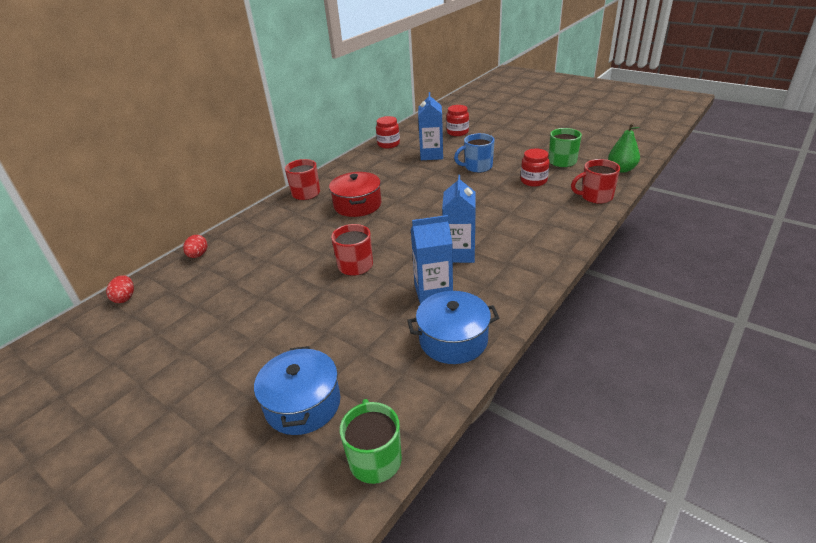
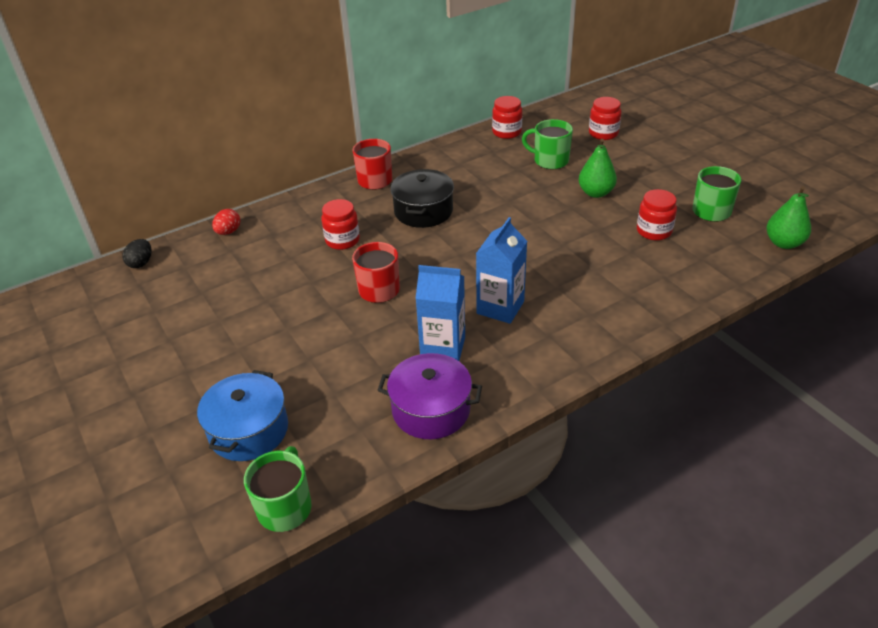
camera: 20 degrees right, 5 degrees up
red egg [106,275,134,303] -> black egg [122,239,152,268]
red pot [329,172,381,217] -> black pot [390,169,454,228]
blue pot [407,291,499,364] -> purple pot [378,353,482,439]
blue carton [418,92,443,160] -> green mug [522,119,573,169]
blue mug [454,133,495,173] -> green pear [579,139,617,198]
red mug [571,159,620,204] -> none
none -> red jar [321,199,360,250]

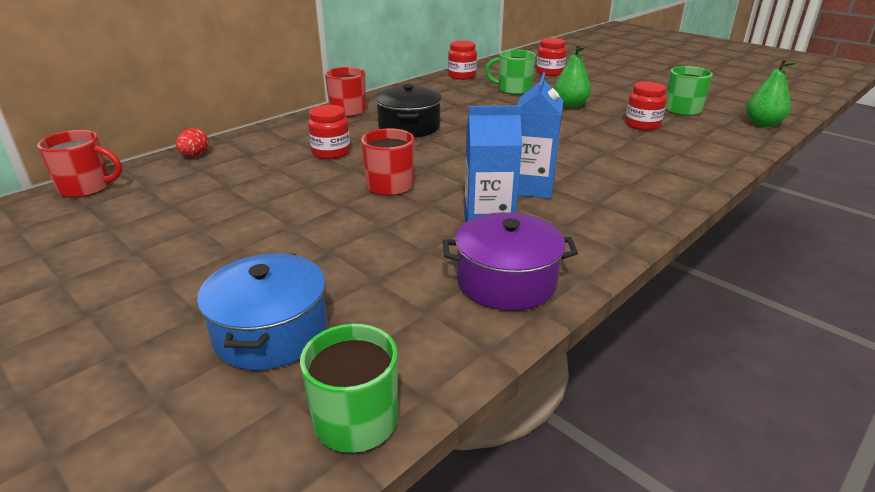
camera: 15 degrees left, 10 degrees down
black egg [122,239,152,268] -> red mug [37,130,122,198]

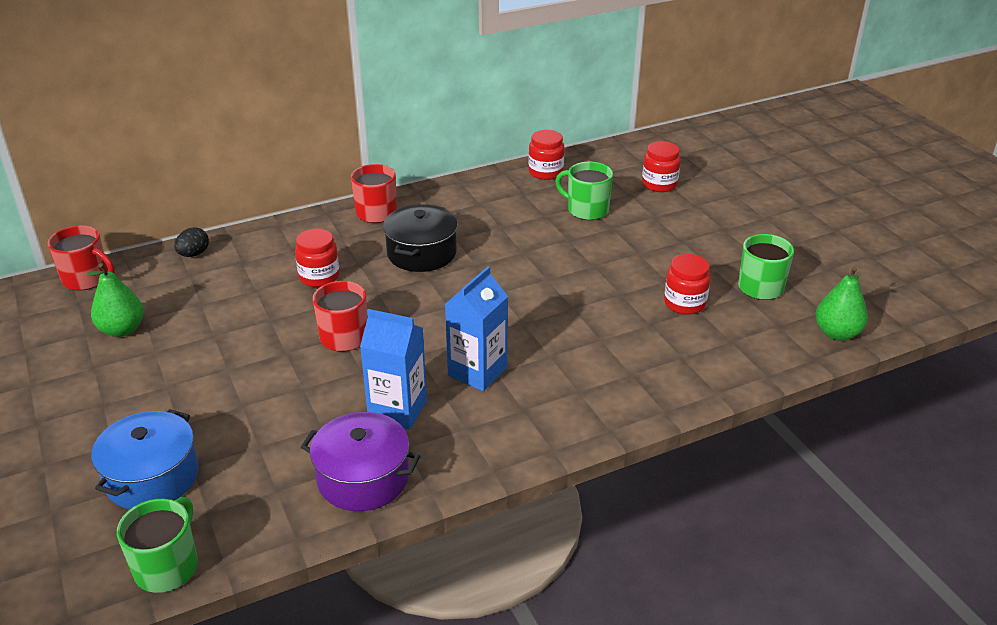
camera: 20 degrees right, 5 degrees up
red egg [176,128,209,157] -> black egg [174,227,209,257]
green pear [554,44,591,108] -> green pear moved to [87,263,144,337]

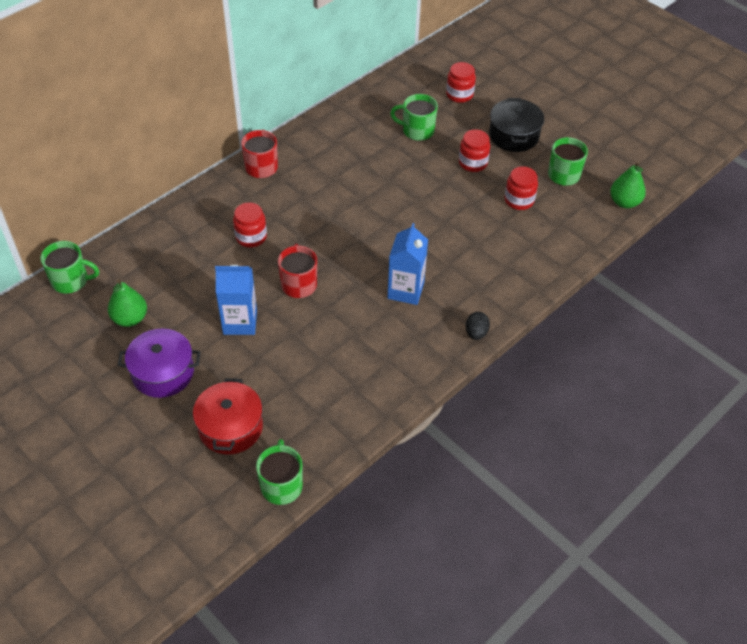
camera: 20 degrees left, 15 degrees up
red mug [48,225,115,291] -> green mug [41,241,99,294]
blue pot [91,409,199,509] -> red pot [193,378,263,455]
black egg [174,227,209,257] -> black egg moved to [466,312,490,340]
purple pot [301,412,420,511] -> purple pot moved to [118,329,201,398]
blue carton [360,309,427,430] -> blue carton moved to [215,265,257,335]
black pot [383,204,458,272] -> black pot moved to [489,98,544,152]
red jar [528,130,564,180] -> red jar moved to [459,129,490,172]

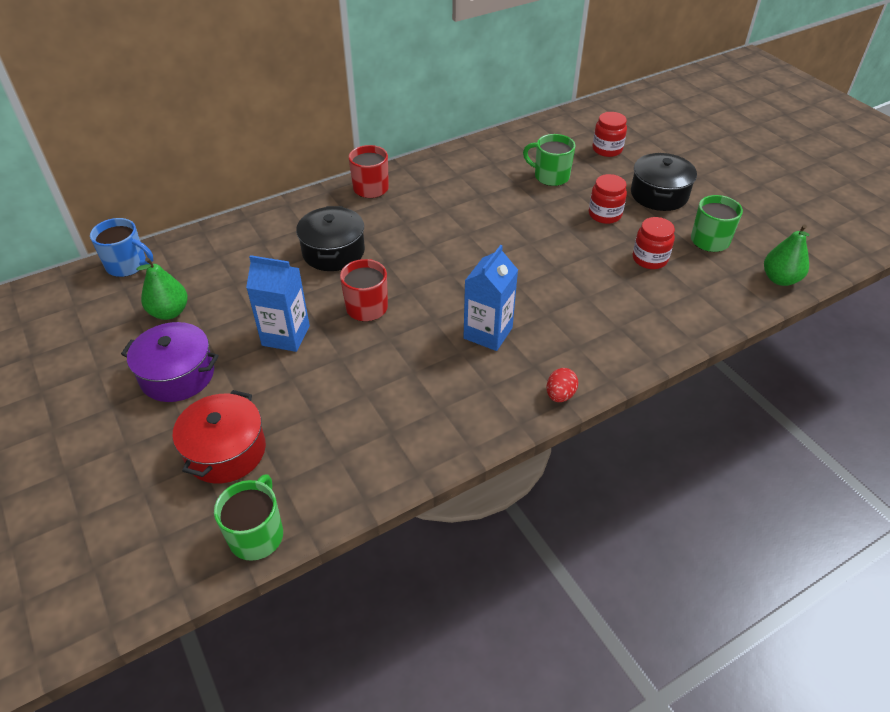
camera: 15 degrees right, 5 degrees down
green mug [41,241,99,294] -> blue mug [90,218,153,277]
red jar [233,202,267,248] -> black pot [296,206,365,271]
black egg [466,312,490,340] -> red egg [547,368,578,402]

